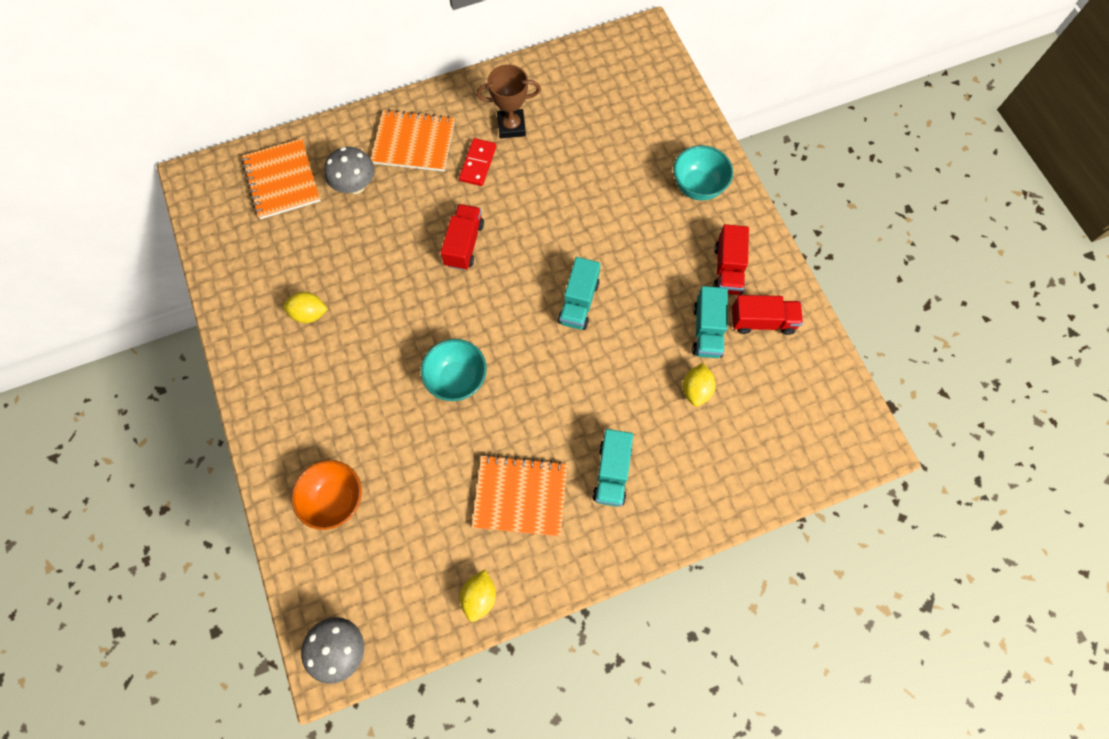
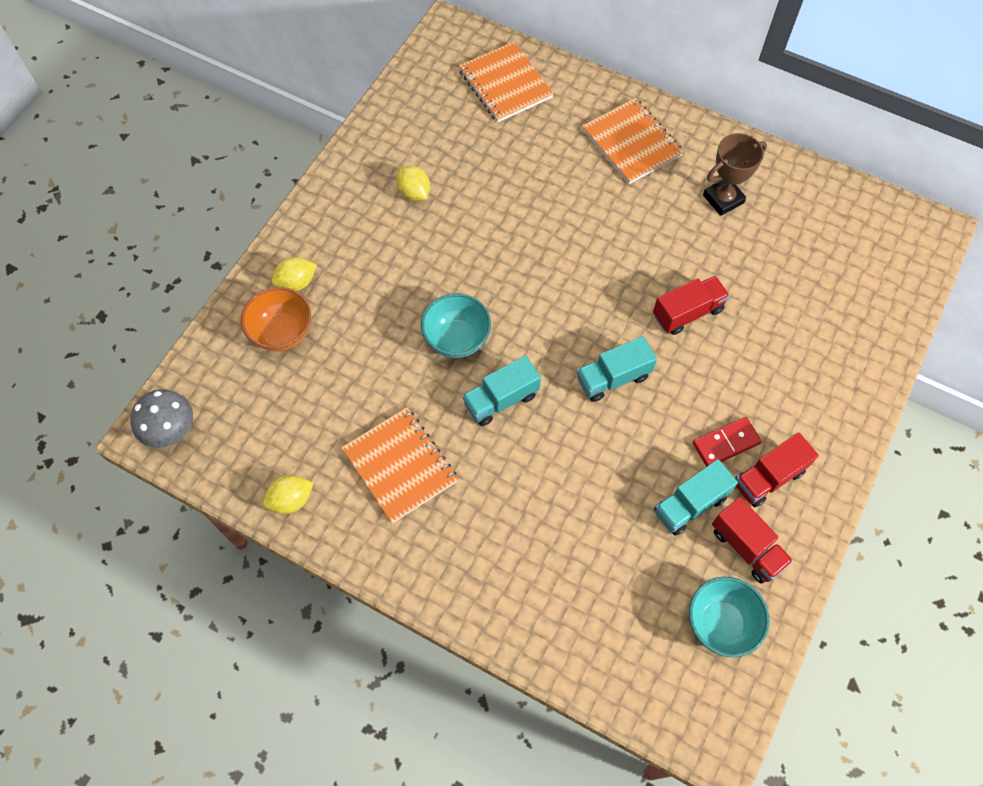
camera: 50 degrees right, 5 degrees down
orange notebook [242,138,321,219] -> orange notebook turned 60 degrees counterclockwise [459,42,554,122]
grey mushroom [324,147,375,194] -> none
red truck [441,204,484,270] -> red truck moved to [653,276,730,335]
red domino [459,138,496,186] -> red domino moved to [693,417,762,467]
brown trophy [476,65,541,139] -> brown trophy turned 75 degrees counterclockwise [703,133,767,216]
turquoise truck [593,429,633,507] -> turquoise truck moved to [462,355,541,426]
turquoise bowl [673,145,733,201] -> turquoise bowl moved to [689,577,770,657]
yellow lemon [683,363,716,407] -> yellow lemon moved to [271,257,317,291]

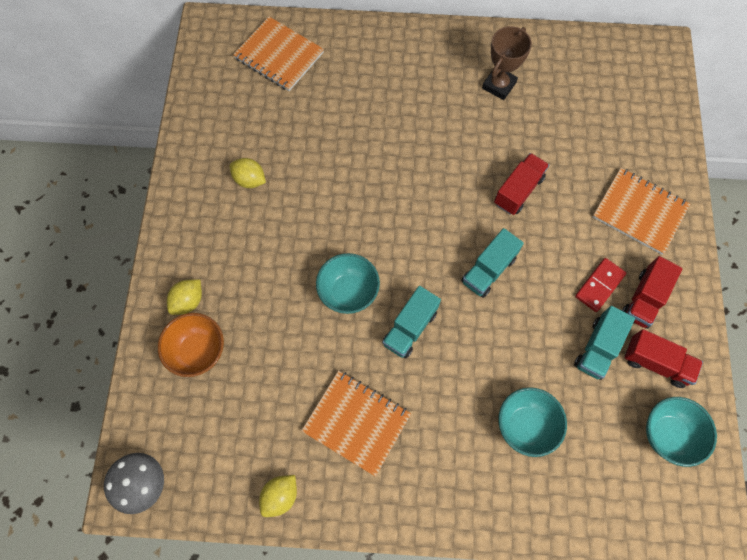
camera: 25 degrees left, 5 degrees up
orange notebook [582,98,684,184] -> orange notebook moved to [593,168,690,255]
none -> turquoise bowl [498,387,567,457]

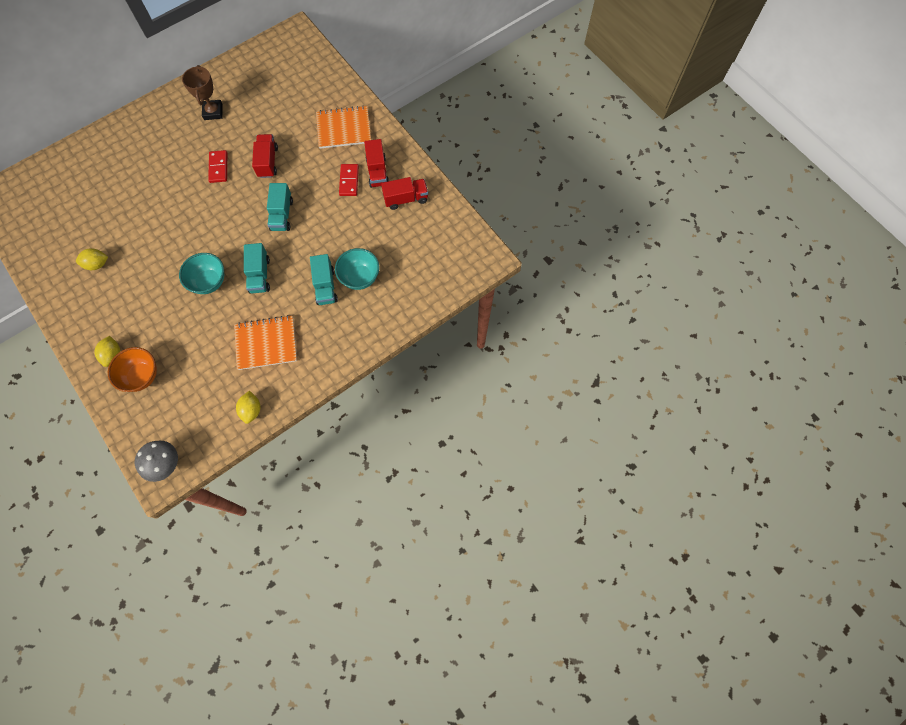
camera: 40 degrees left, 0 degrees up
orange notebook [233,17,324,91] -> none
turquoise truck [574,306,635,380] -> turquoise truck moved to [310,254,338,305]
turquoise bowl [646,397,717,467] -> none
none -> red domino [208,150,227,183]

